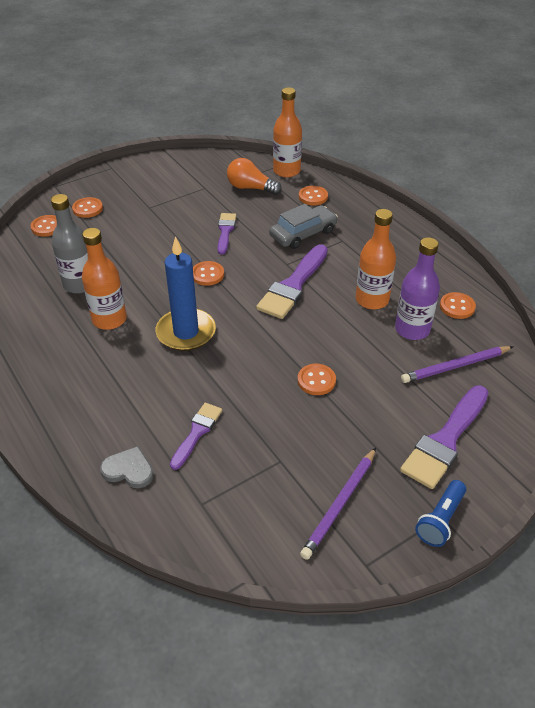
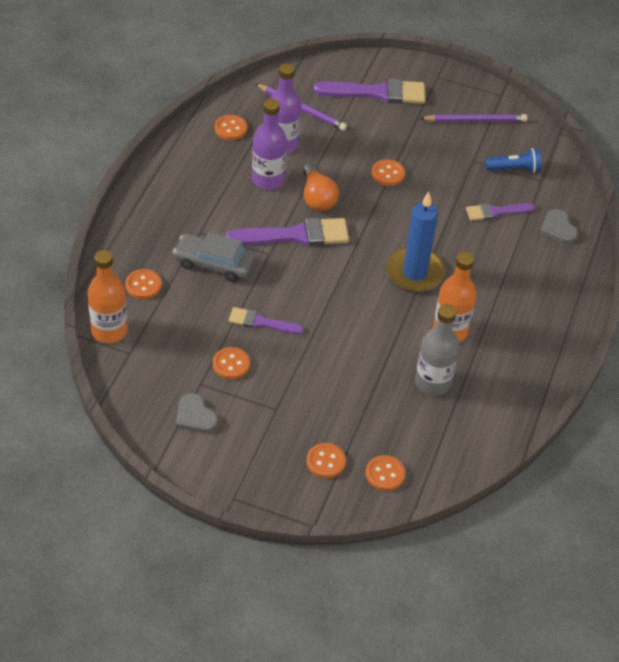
camera: 130 degrees left, 5 degrees up
orange button [193,261,224,286] -> orange button moved to [213,347,250,380]
purple brush [218,213,236,255] -> purple brush turned 45 degrees clockwise [228,307,304,334]
orange light bulb [227,158,282,195] -> orange light bulb moved to [303,163,339,211]
orange bottle [356,209,396,309] -> purple bottle [252,99,287,190]
blue flashlight [415,480,466,547] -> blue flashlight moved to [485,148,541,173]
none -> grey heart [176,393,218,433]

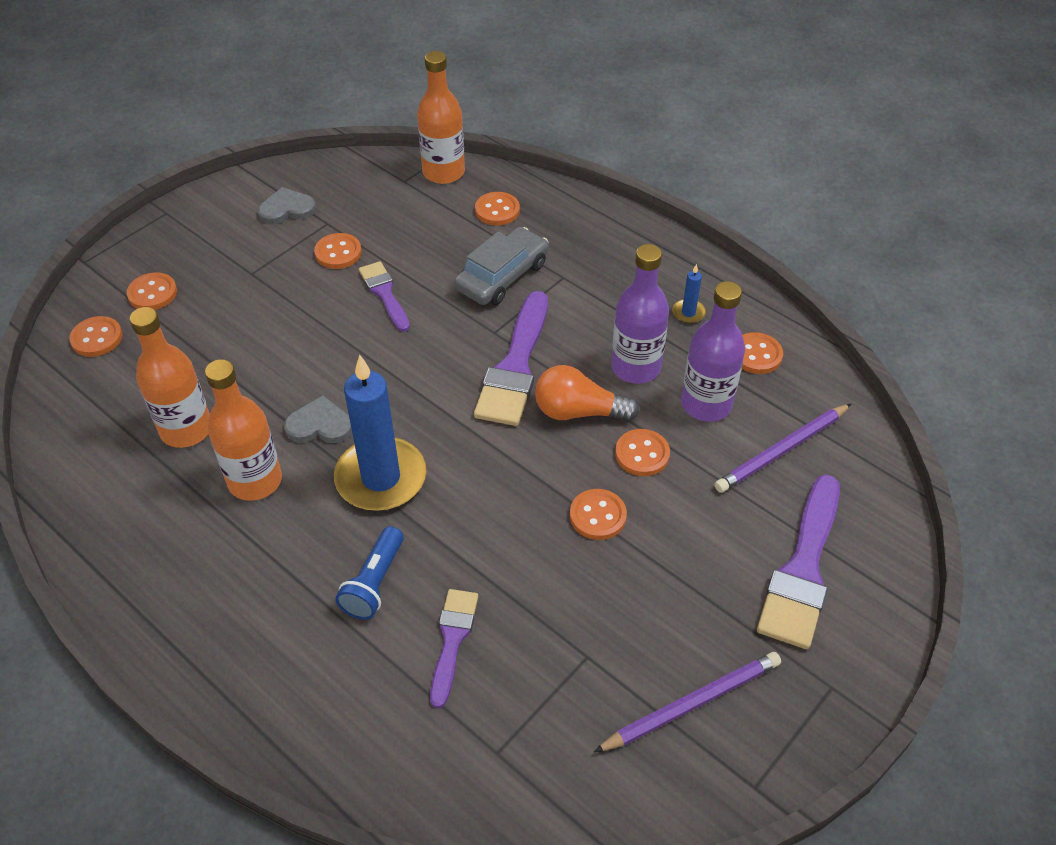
camera: 115 degrees right, 0 degrees up
purple brush [228,307,304,334] -> purple brush turned 60 degrees counterclockwise [359,261,410,332]
grey bottle [415,304,459,396] -> orange bottle [129,307,210,448]
purple pencil [420,114,527,122] -> purple pencil turned 135 degrees counterclockwise [594,652,781,752]
blue flashlight [485,148,541,173] -> blue flashlight moved to [335,526,404,620]
grey heart [540,209,578,244] -> grey heart moved to [284,395,352,443]
none -> orange button [615,429,670,476]
none -> blue candle [672,264,706,323]

